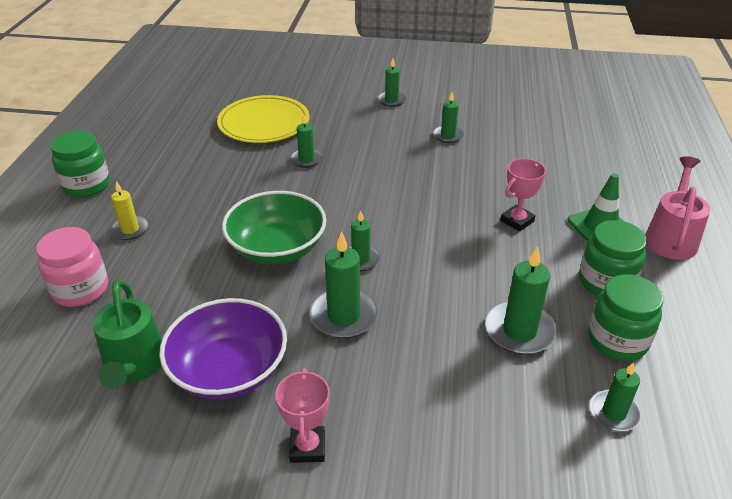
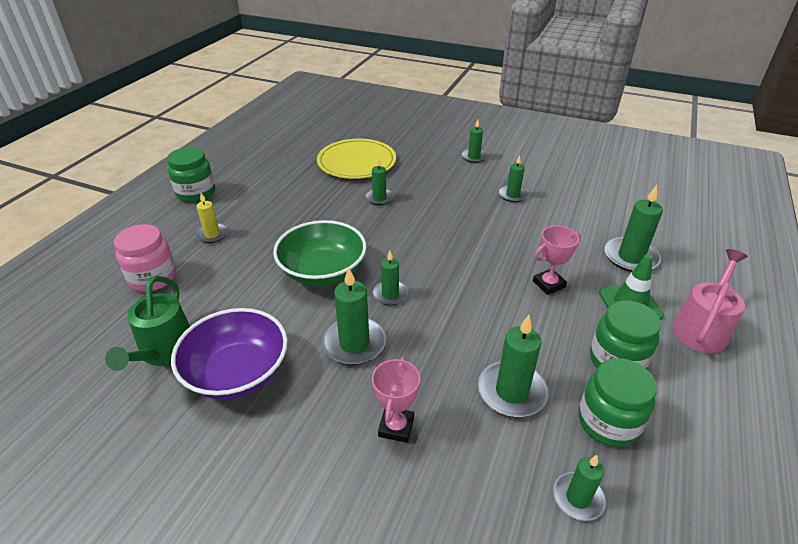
camera: 15 degrees right, 0 degrees up
pink trophy [275,368,330,463] -> pink trophy moved to [372,357,420,443]
none -> green candle [605,185,663,272]

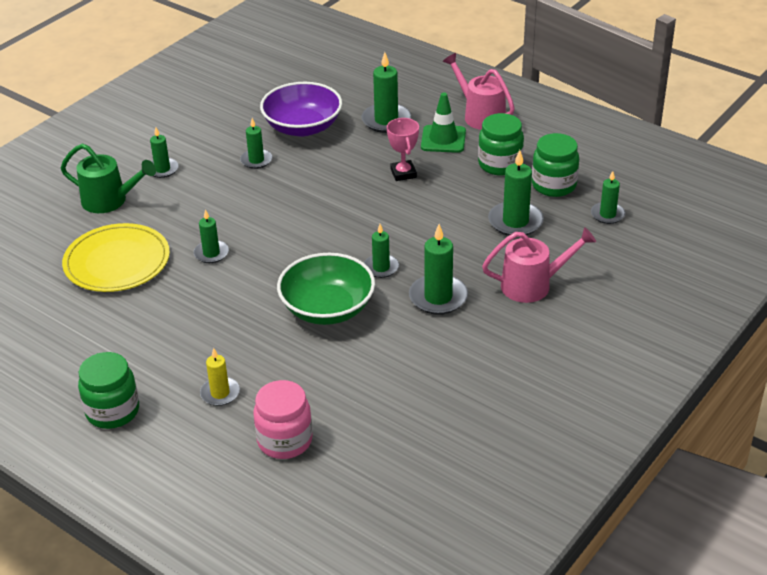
camera: 75 degrees left, 0 degrees up
green watering can [105,276,190,371] -> green watering can moved to [61,144,156,213]
purple bowl [171,308,288,399] -> purple bowl moved to [260,82,342,137]
pink trophy [372,357,420,443] -> pink watering can [482,227,596,303]

